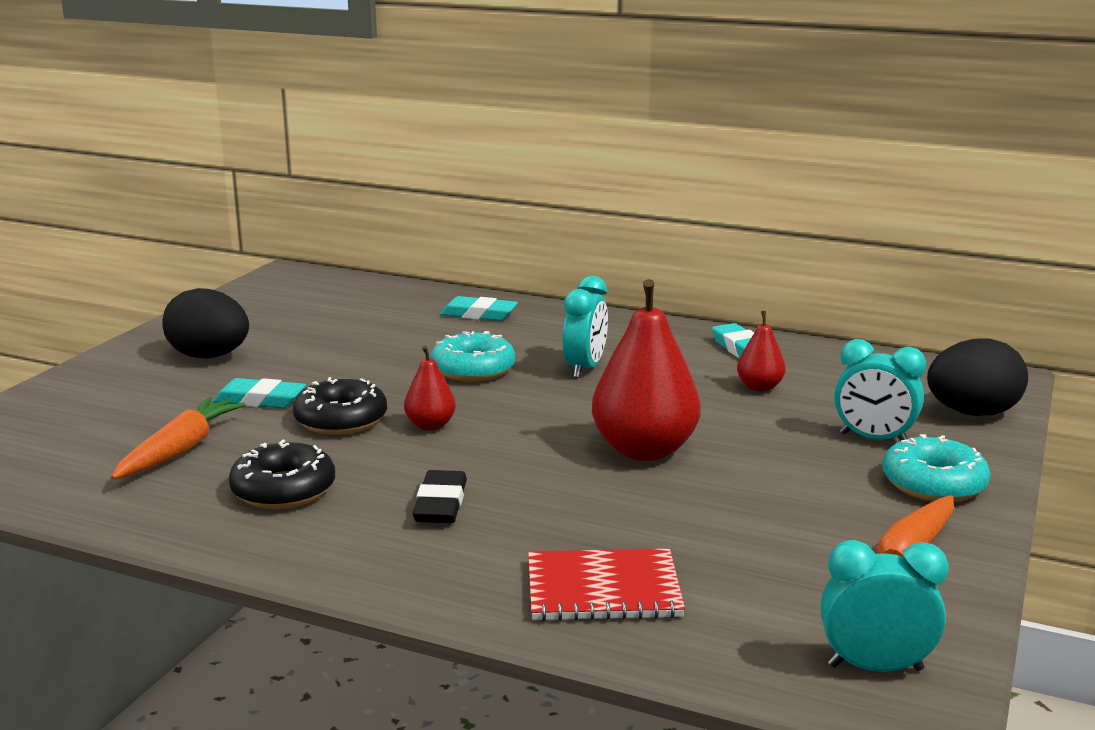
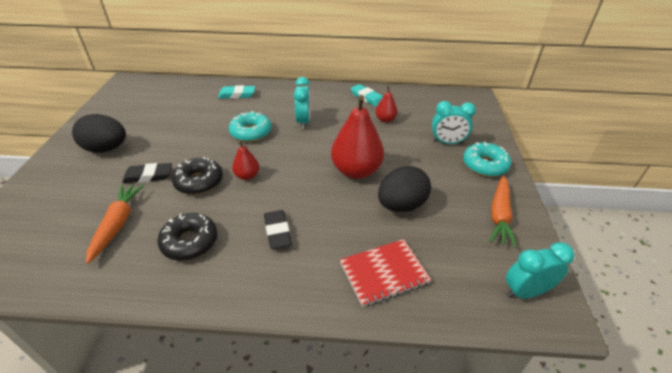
camera: 20 degrees left, 20 degrees up
turquoise eraser [213,378,306,409] -> black eraser [122,163,172,183]
black egg [927,339,1028,416] -> black egg moved to [378,166,431,212]

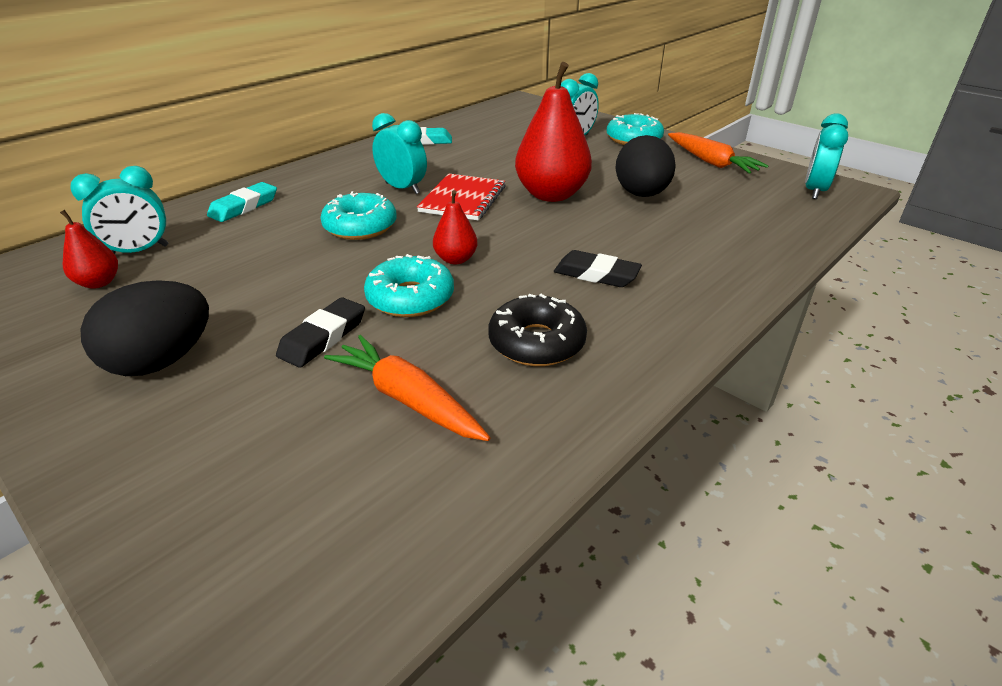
camera: 50 degrees left, 5 degrees down
black donut [172,157,223,195] -> turquoise donut [364,254,454,317]
red notebook [340,239,431,307] -> red notebook moved to [417,174,506,220]
red pear [375,86,398,123] -> red pear moved to [60,210,118,289]
none -> turquoise clock [70,166,169,254]

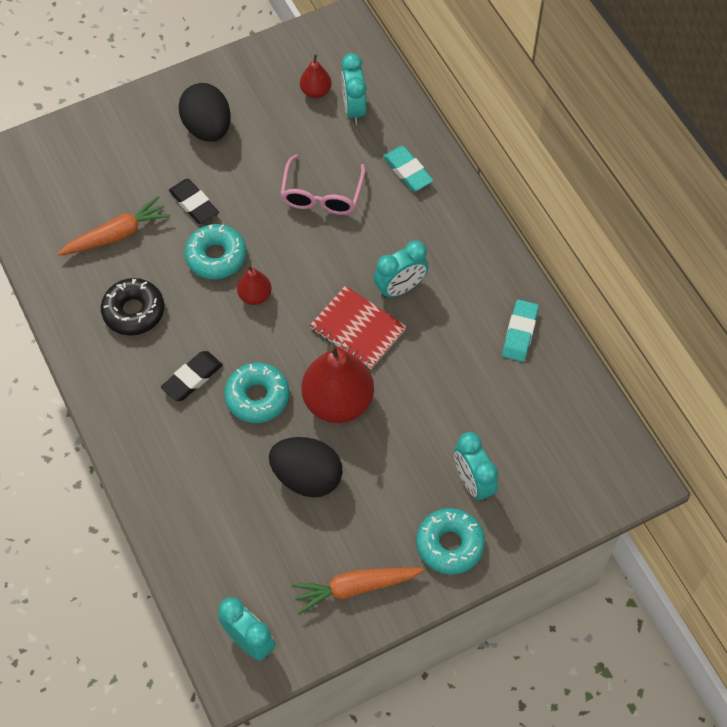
camera: 110 degrees right, 25 degrees up
turquoise donut [320,191,397,240] -> turquoise donut moved to [224,363,289,423]
none -> pink glasses [280,154,365,215]

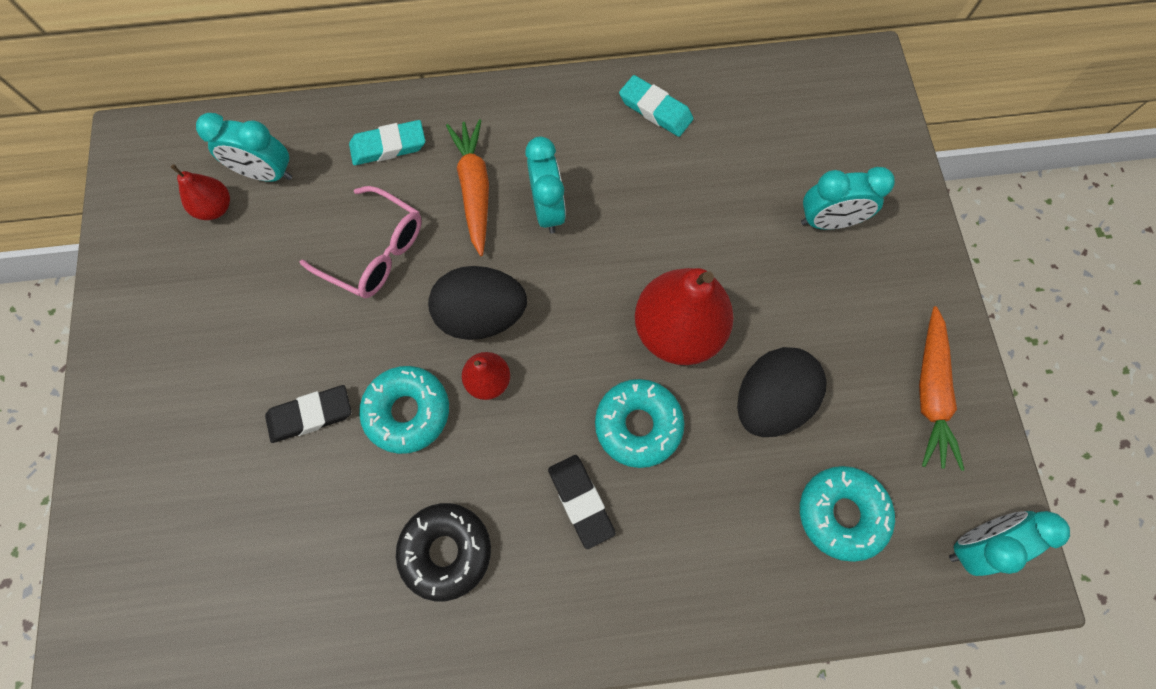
camera: 70 degrees left, 10 degrees up
orange carrot [57,196,170,256] -> orange carrot moved to [446,119,489,256]
black egg [178,83,231,141] -> black egg moved to [428,266,527,340]
red notebook [310,286,407,369] -> none
turquoise donut [416,508,485,574] -> turquoise donut moved to [800,466,895,562]

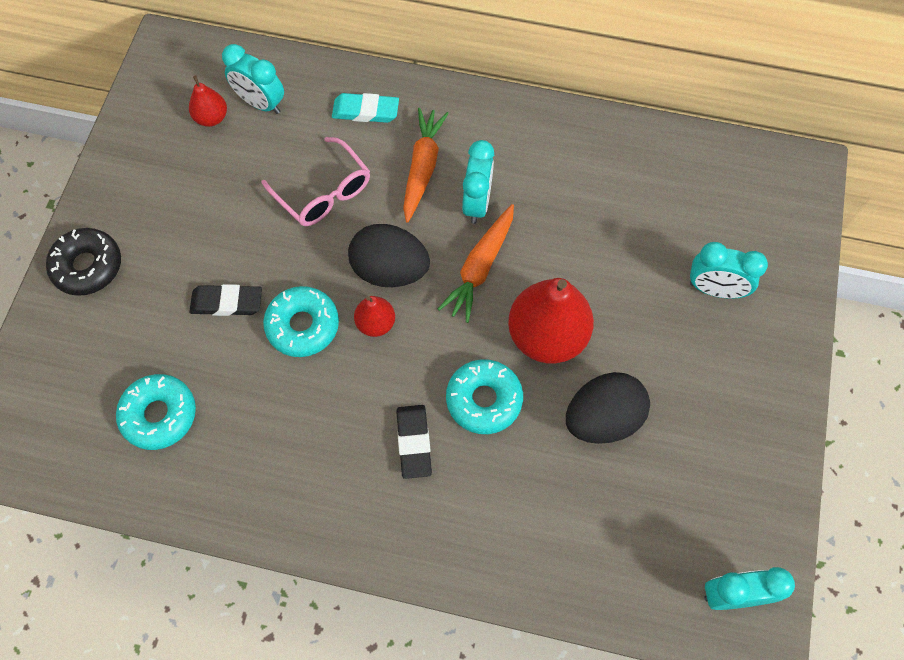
camera: 20 degrees right, 5 degrees down
black donut [396,503,491,601] -> black donut moved to [46,228,121,296]
turquoise eraser [619,75,693,137] -> none
turquoise donut [800,466,895,562] -> turquoise donut moved to [116,374,196,450]
orange carrot [919,306,964,471] -> orange carrot moved to [438,204,514,323]

